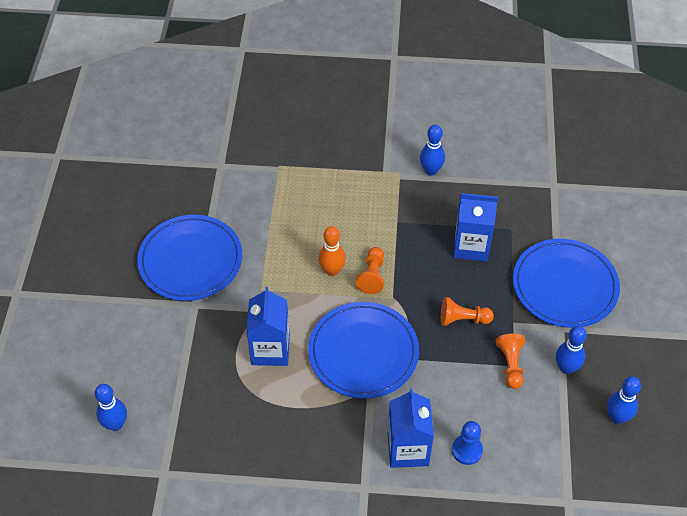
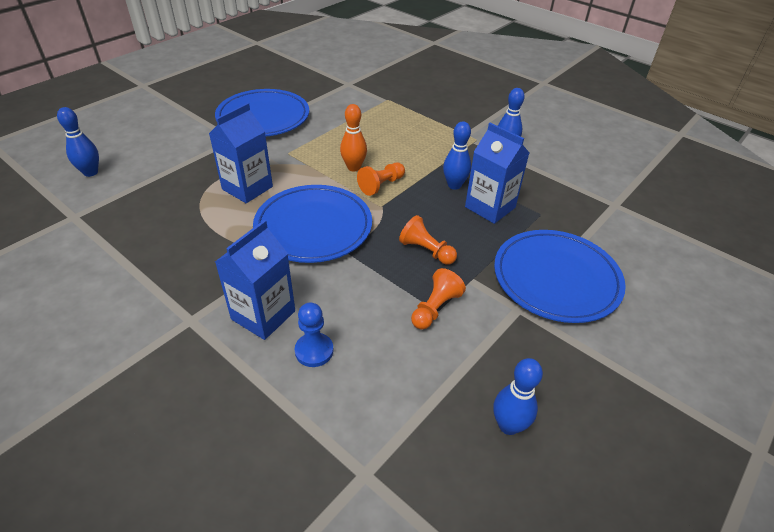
camera: 35 degrees right, 10 degrees down
blue bowling pin [556,326,587,374] -> blue bowling pin moved to [443,121,471,190]

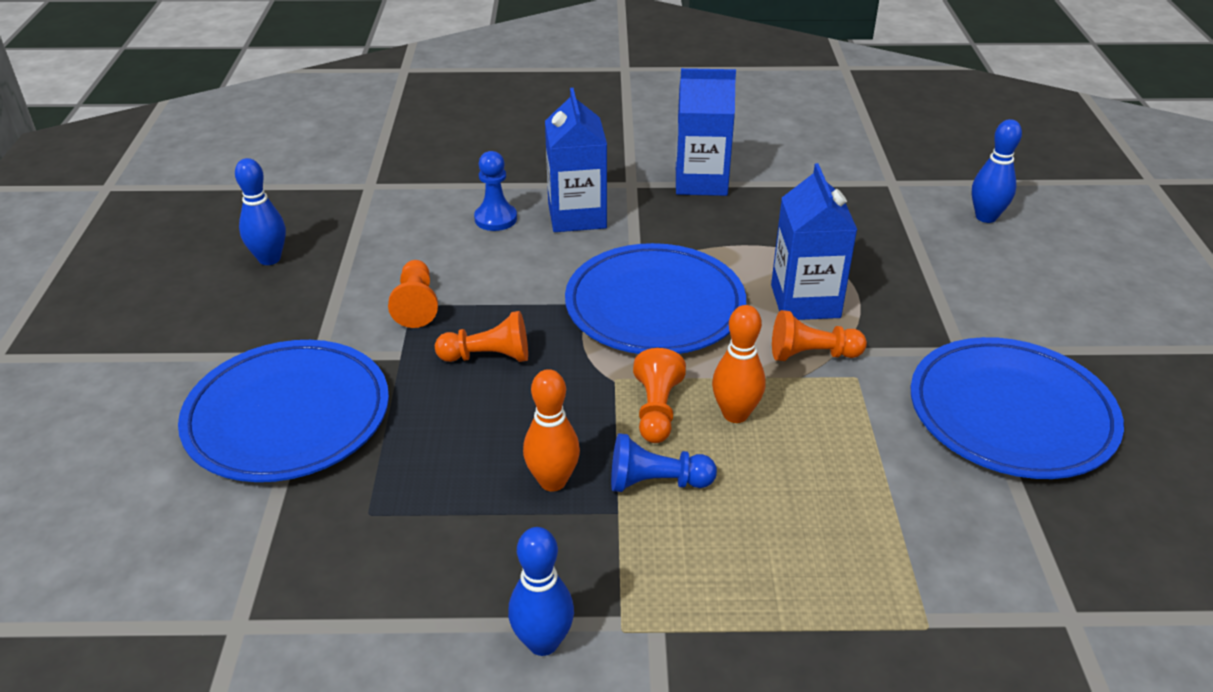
camera: 140 degrees right, 5 degrees down
blue bowling pin [443,121,471,190] -> orange bowling pin [523,369,580,491]
blue carton [465,123,529,224] -> blue carton moved to [676,68,736,196]
none -> blue pawn [611,433,717,492]
none -> orange pawn [772,310,867,361]

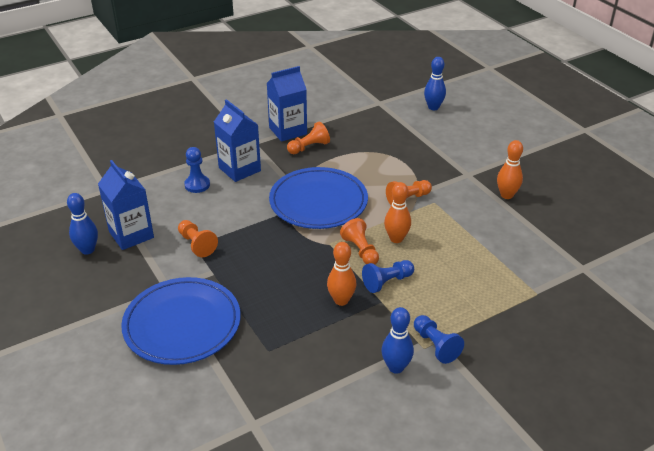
camera: 30 degrees left, 0 degrees up
orange pawn [435,311,528,362] -> orange pawn moved to [287,122,330,154]
blue carton [771,163,857,320] -> blue carton moved to [98,160,154,250]
blue plate [910,337,1124,479] -> orange bowling pin [497,140,523,199]
none -> blue pawn [414,315,464,364]

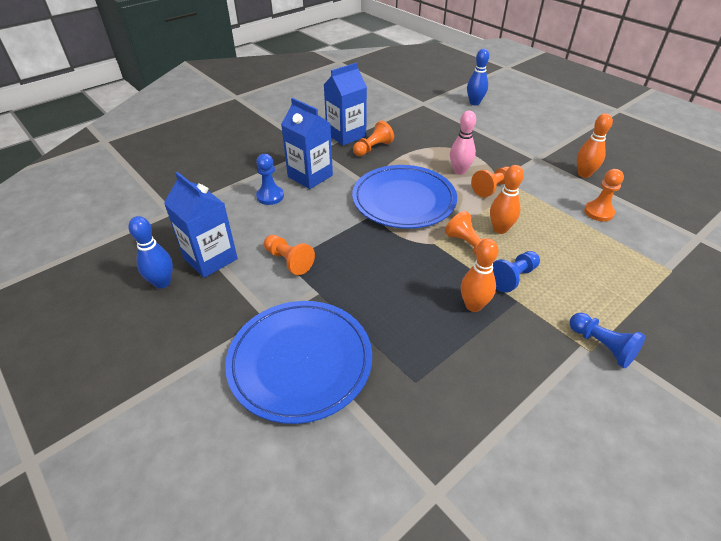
camera: 10 degrees left, 5 degrees up
blue bowling pin [381,307,414,374] -> none
none -> pink bowling pin [450,111,476,175]
none -> orange pawn [584,169,624,221]

